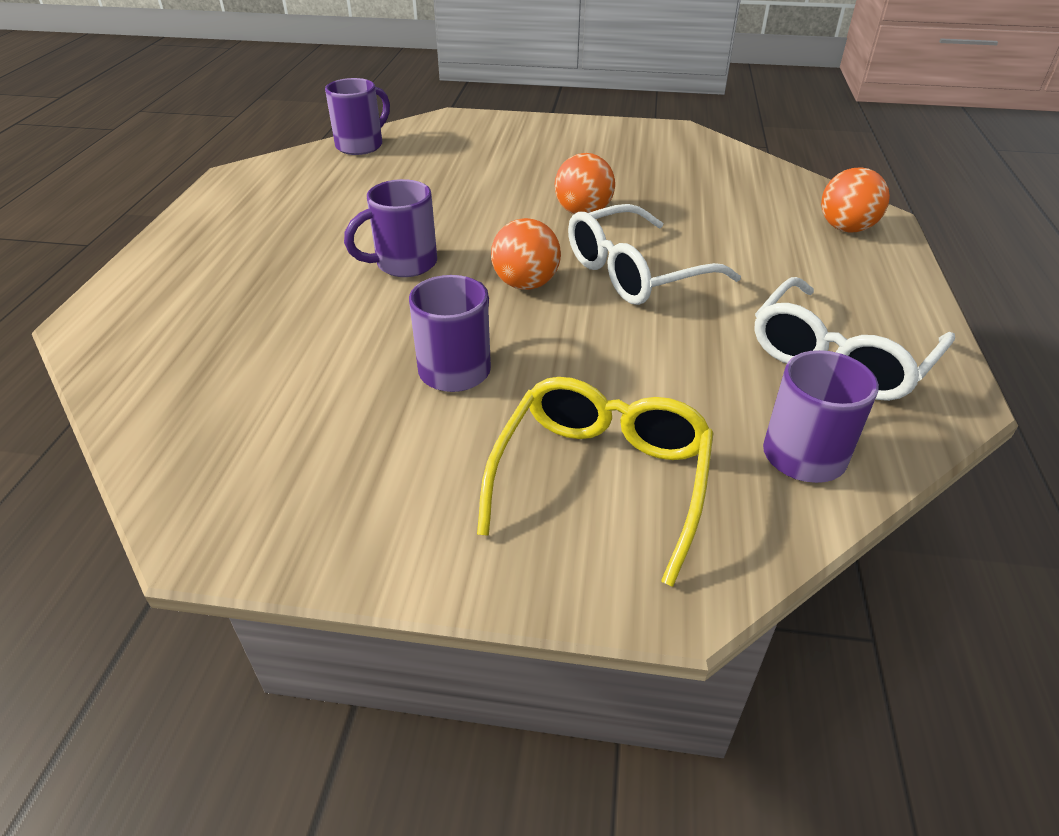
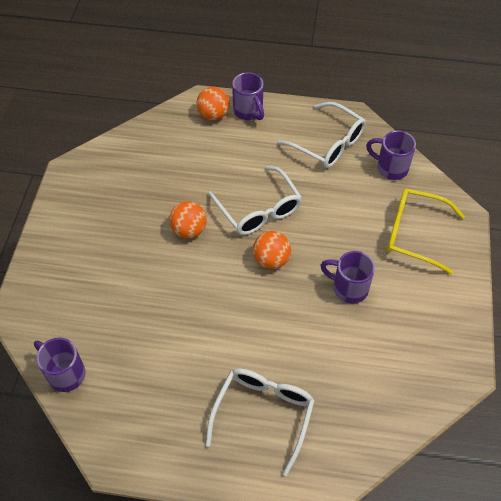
camera: 90 degrees left, 15 degrees up
purple mug [344,179,437,277] -> purple mug moved to [232,72,264,120]
none -> white glasses [206,368,315,476]

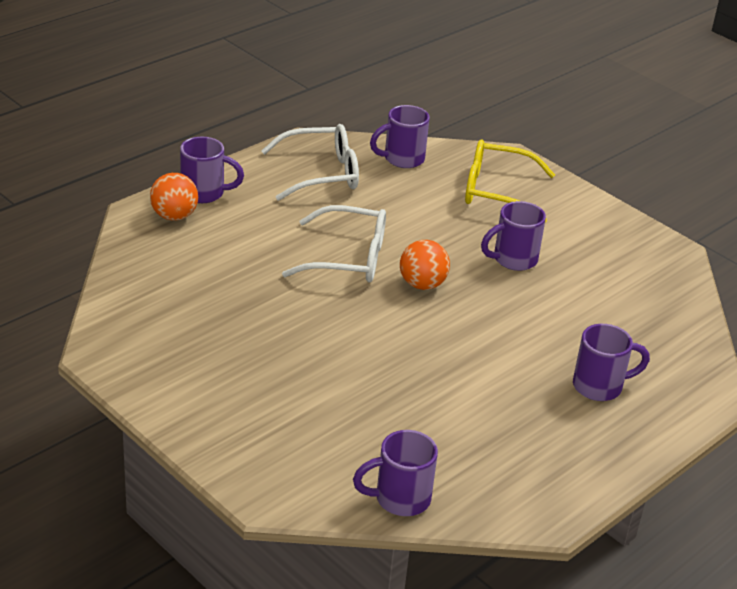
camera: 55 degrees left, 20 degrees down
orange ball [169,201,207,238] -> none
white glasses [206,368,315,476] -> purple mug [573,324,650,401]
yellow glasses [387,188,465,274] -> yellow glasses turned 45 degrees clockwise [465,139,555,223]

